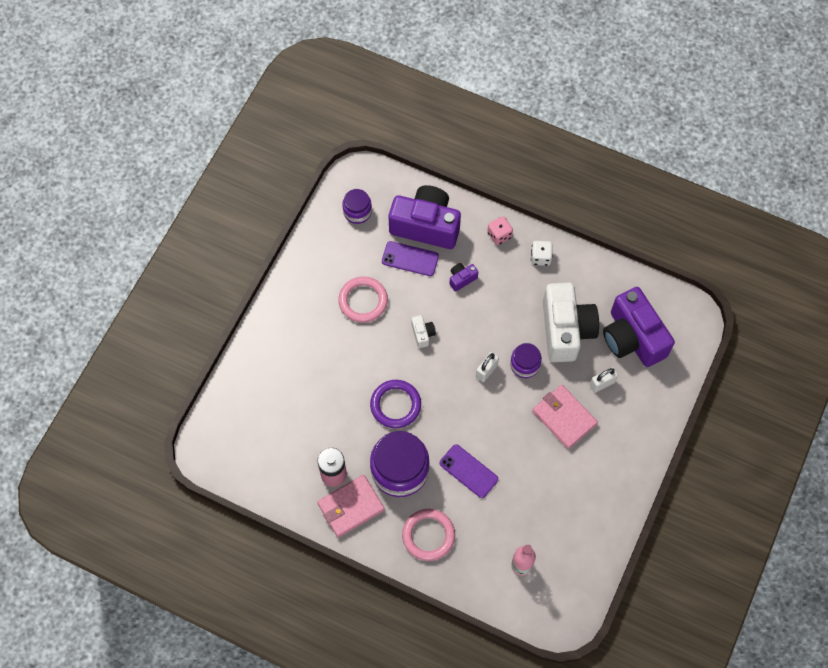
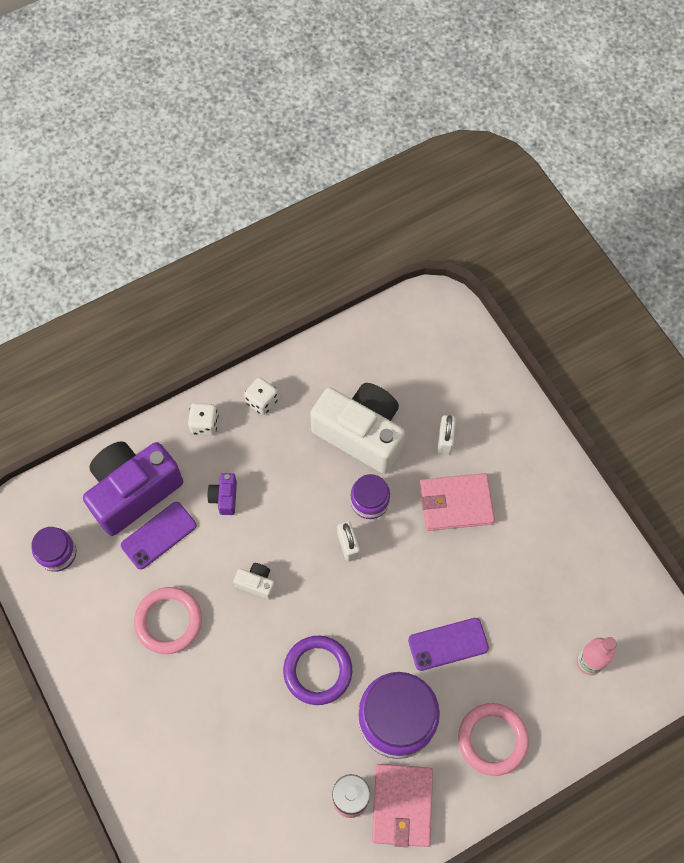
camera: 55 degrees left, 0 degrees up
pink dice [487,216,513,245] -> white dice [188,403,219,436]
purple camera [603,287,675,367] -> none

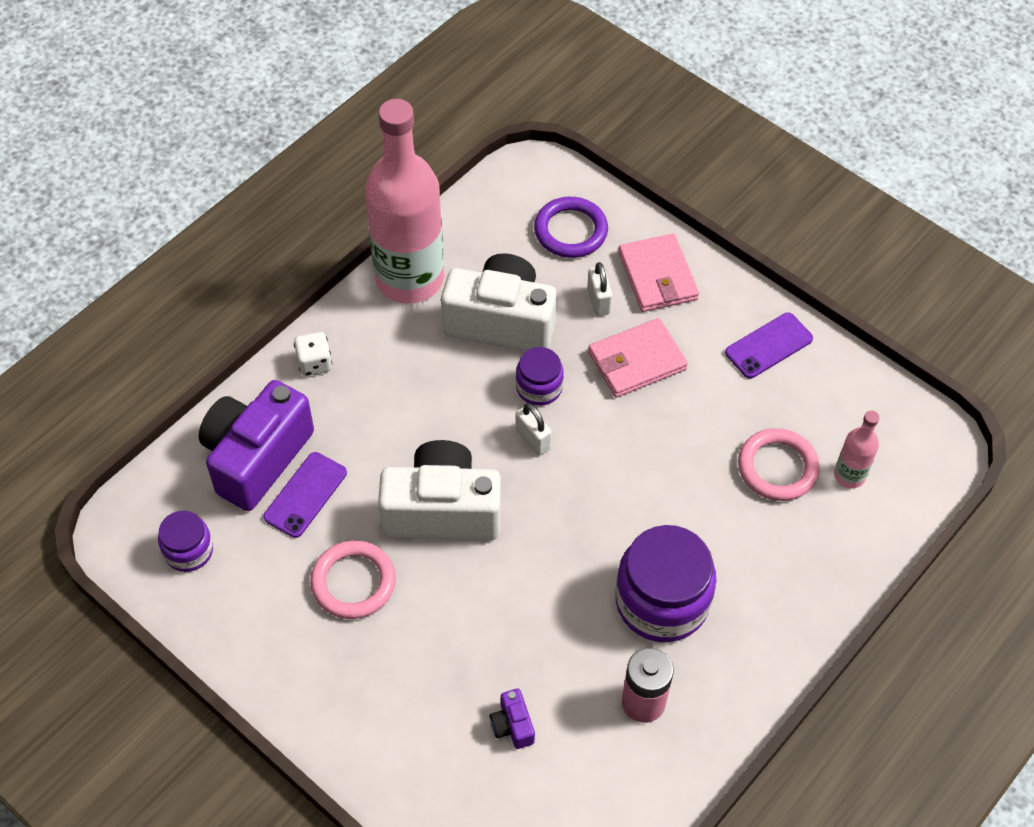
camera: 20 degrees left, 10 degrees down
purple camera [207,473,237,515] -> purple camera moved to [490,689,535,749]
white camera [233,563,275,599] -> white camera [378,440,501,540], size x2.44
white dice [244,377,278,415] -> none
purple ring [283,636,352,705] -> purple ring moved to [534,197,608,258]
pink wallet [372,764,433,847] -> pink wallet moved to [618,234,699,312]
purple phone [408,618,489,671] -> purple phone moved to [725,313,813,379]
pink ring [458,703,529,776] -> pink ring moved to [738,428,820,501]
none -> pink bottle [365,99,444,303]

